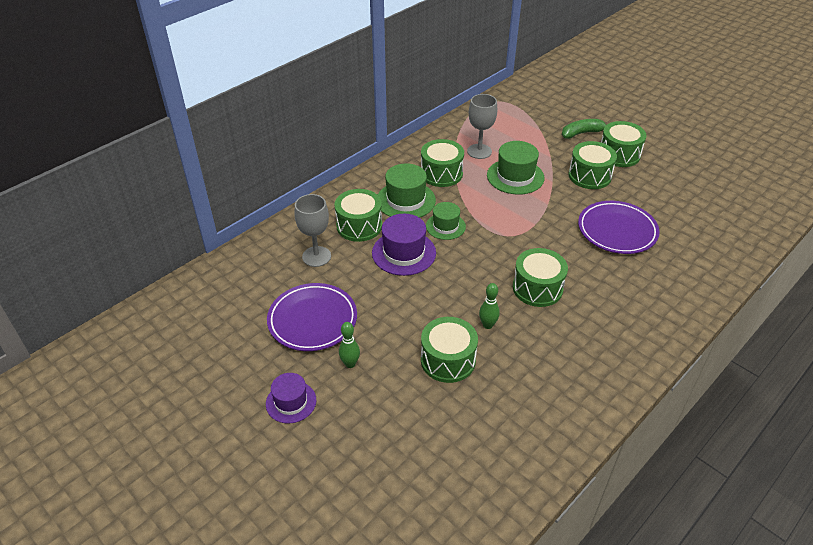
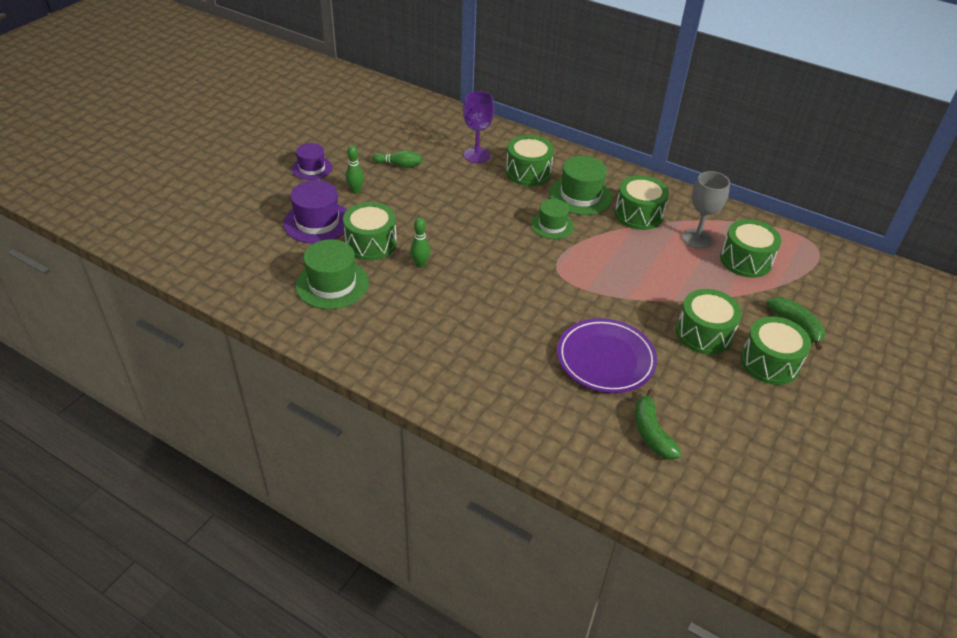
camera: 75 degrees right, 0 degrees up
purple plate [267,283,357,351] -> green bowling pin [372,150,422,168]
grey goblet [295,194,331,267] -> purple goblet [463,91,494,163]
purple hat [372,214,436,276] -> purple hat moved to [283,180,347,244]
green hat [487,141,544,195] -> green hat moved to [295,239,369,309]
green drum [513,248,568,307] -> green drum moved to [720,219,782,278]
none -> green banana [635,389,682,460]

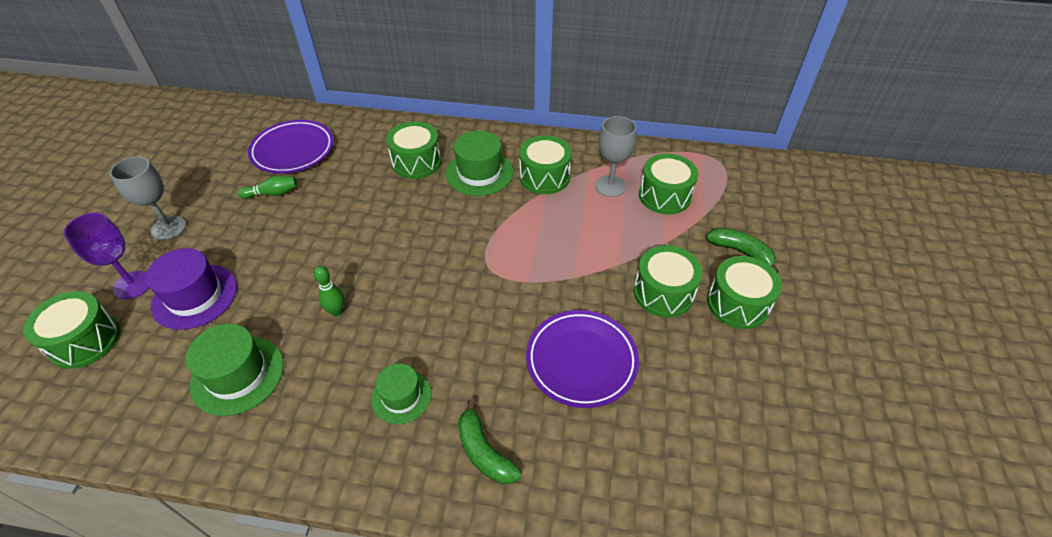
camera: 20 degrees left, 5 degrees up
purple hat [292,143,333,180] -> grey goblet [110,156,186,240]
green drum [343,202,397,260] -> green drum moved to [23,291,120,369]
green bowling pin [346,145,364,194] -> none
purple goblet [463,91,494,163] -> purple goblet moved to [64,213,149,300]
green hat [531,199,574,239] -> green hat moved to [371,363,432,424]
green banana [635,389,682,460] -> green banana moved to [458,399,522,484]
none -> purple plate [248,120,334,173]

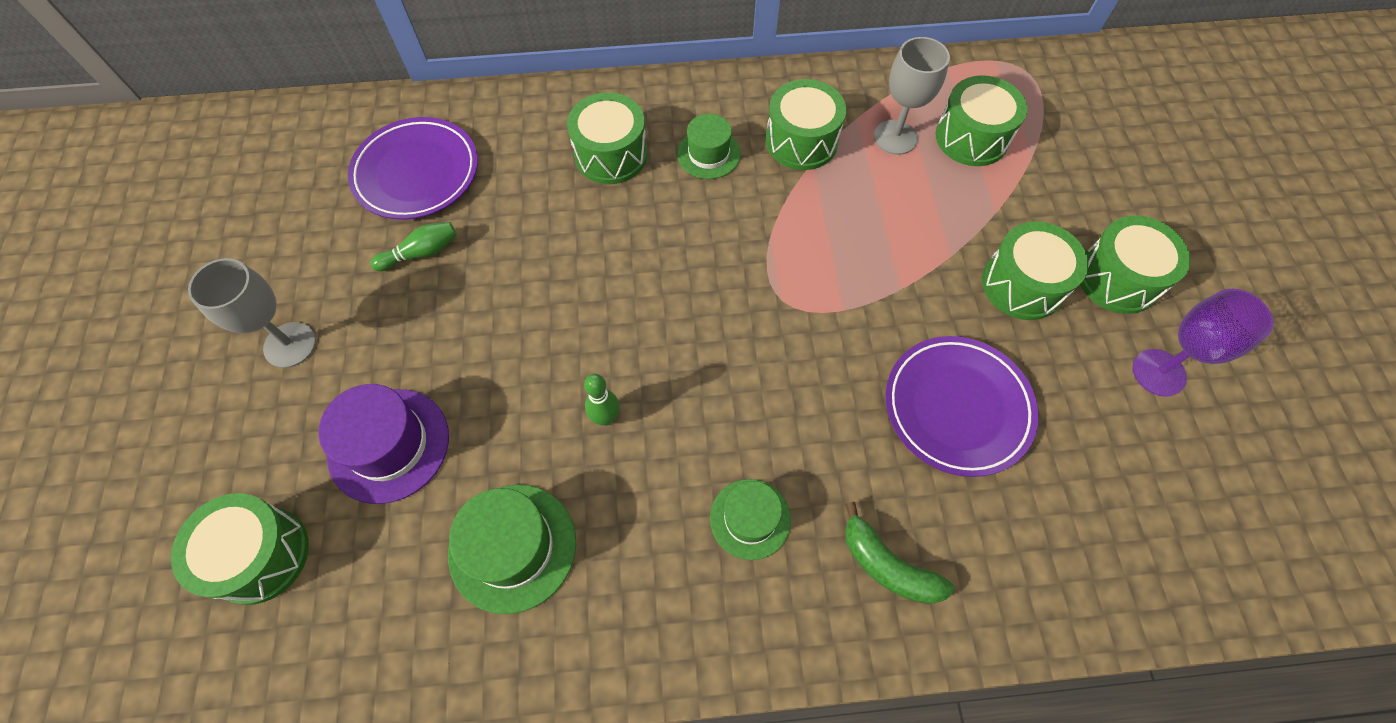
camera: 15 degrees left, 15 degrees up
purple goblet [64,213,149,300] -> purple goblet moved to [1133,289,1273,397]
green hat [446,130,513,196] -> green hat [677,114,741,179], size x0.65
green banana [706,228,779,273] -> none

